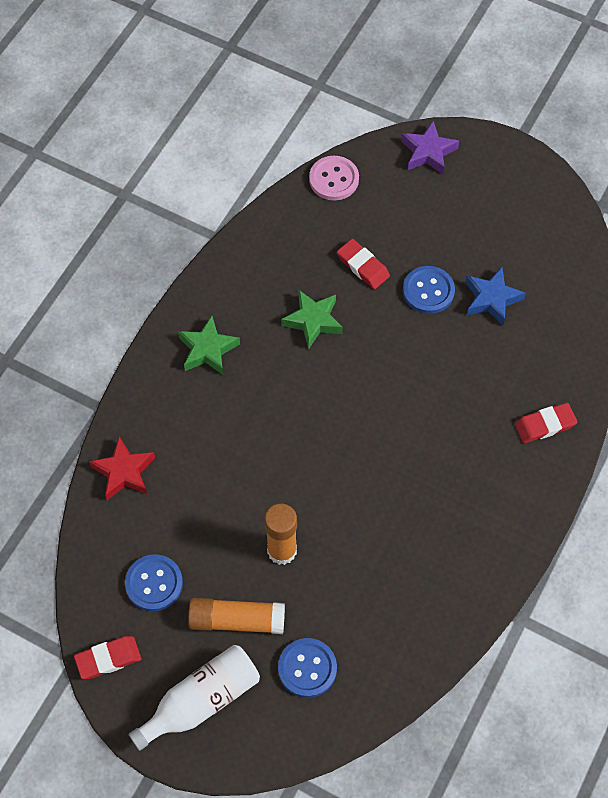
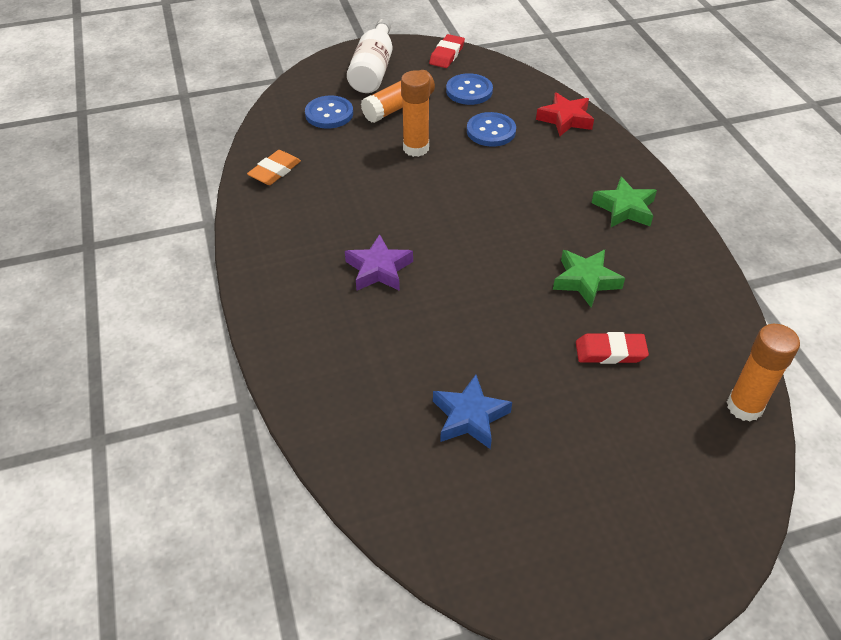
camera: 135 degrees right, 15 degrees down
pink button [309,156,359,200] -> orange glue stick [727,324,800,422]
purple star [401,121,459,174] -> purple star moved to [345,234,413,291]
blue button [403,266,455,314] -> blue button moved to [467,112,516,147]
red eraser [515,403,577,443] -> none
none -> orange eraser [247,150,301,185]

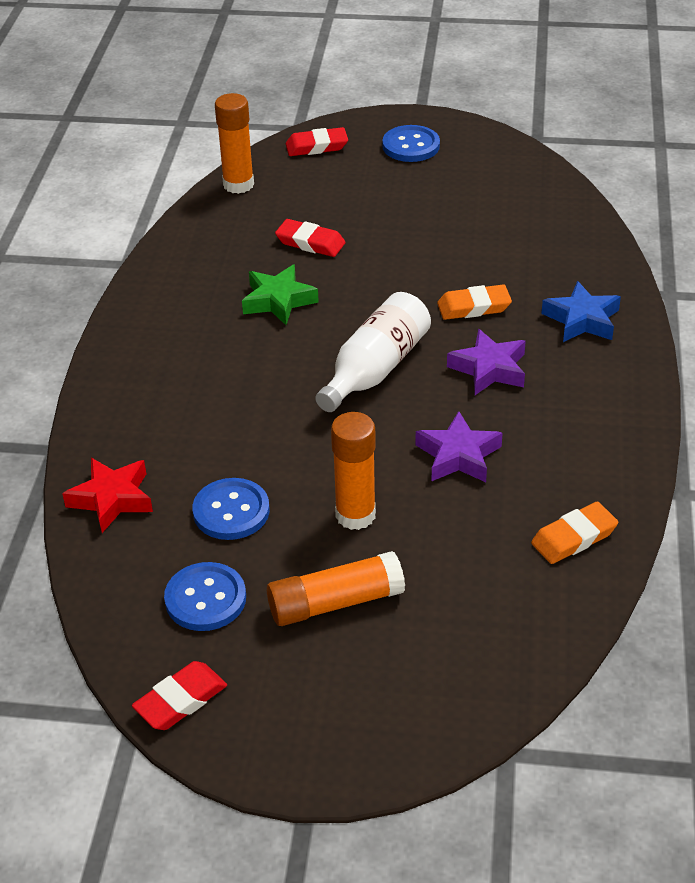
camera: 155 degrees left, 5 degrees down
blue button [305,95,353,129] -> blue button moved to [382,125,440,162]
white bottle [347,19,392,93] -> white bottle moved to [315,292,431,412]
blue star [433,375,512,449] -> blue star moved to [541,281,621,342]
green star [592,177,657,227] -> none
none -> red eraser [286,127,348,156]
none -> purple star [415,411,503,482]
none -> orange eraser [437,284,512,320]

